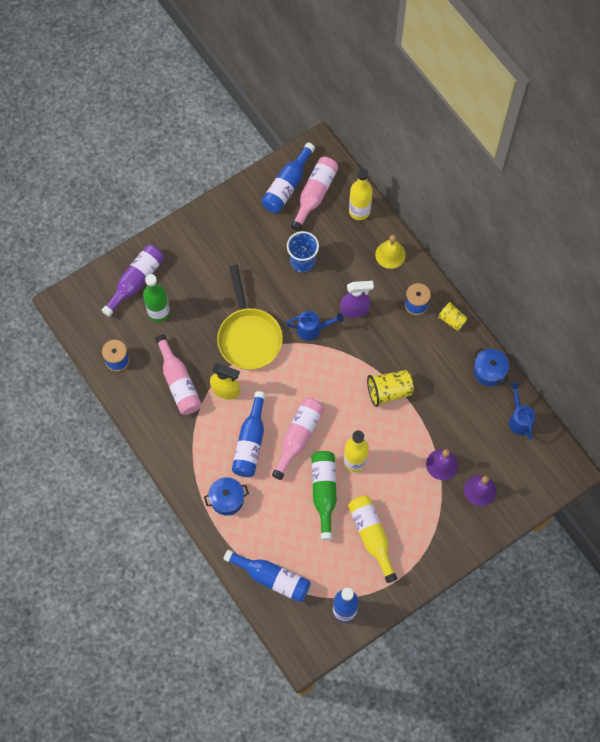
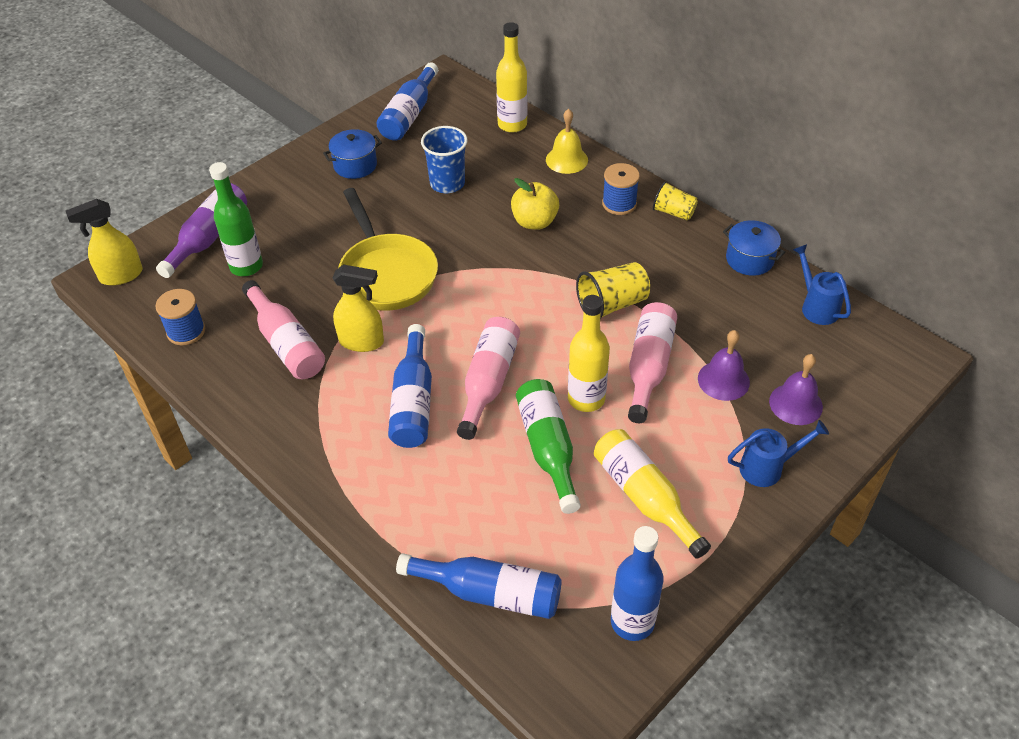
camera: 10 degrees left, 20 degrees down
blue pot [204,477,249,515] -> blue pot moved to [323,129,382,179]
blue watering can [286,311,344,341] -> blue watering can moved to [728,420,829,487]
pink bottle [291,157,339,231] -> pink bottle moved to [628,302,677,423]
purple spray bottle [341,281,374,318] -> yellow apple [511,178,559,230]
none -> yellow spray bottle [66,199,143,286]

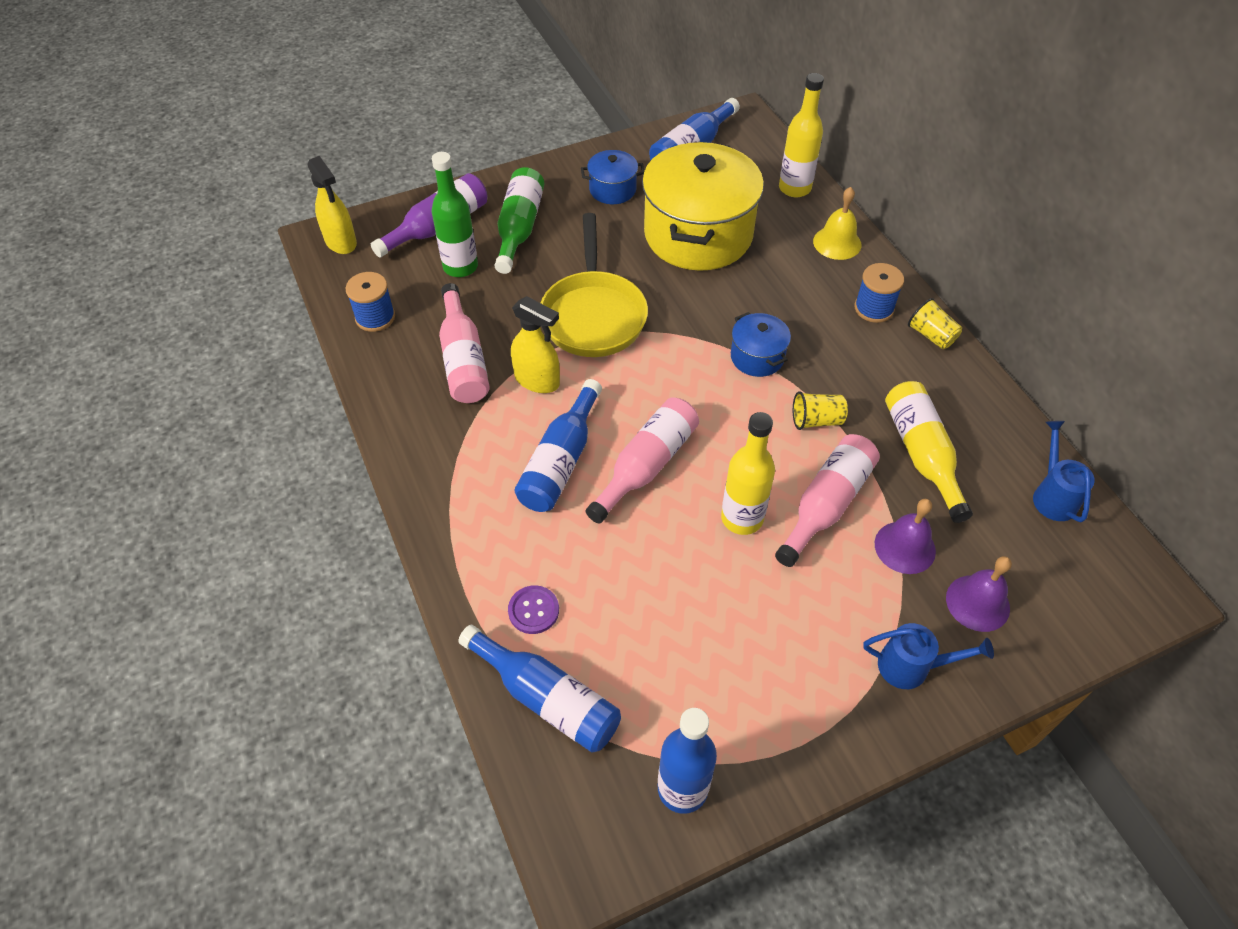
camera: 20 degrees right, 5 degrees up
yellow spray bottle [66,199,143,286] -> yellow spray bottle turned 120 degrees counterclockwise [307,156,357,254]
blue cup [421,126,468,193] -> yellow pot [642,142,764,271]
yellow apple [511,178,559,230] -> none
green bottle [516,379,581,514] -> green bottle moved to [495,167,544,274]
yellow cup [576,262,650,319] -> yellow cup [793,391,848,430], size x0.66
yellow bottle [594,429,711,559] -> yellow bottle moved to [885,381,973,523]
blue pot [723,220,785,276] -> blue pot moved to [731,312,791,377]
none -> purple button [508,585,559,634]

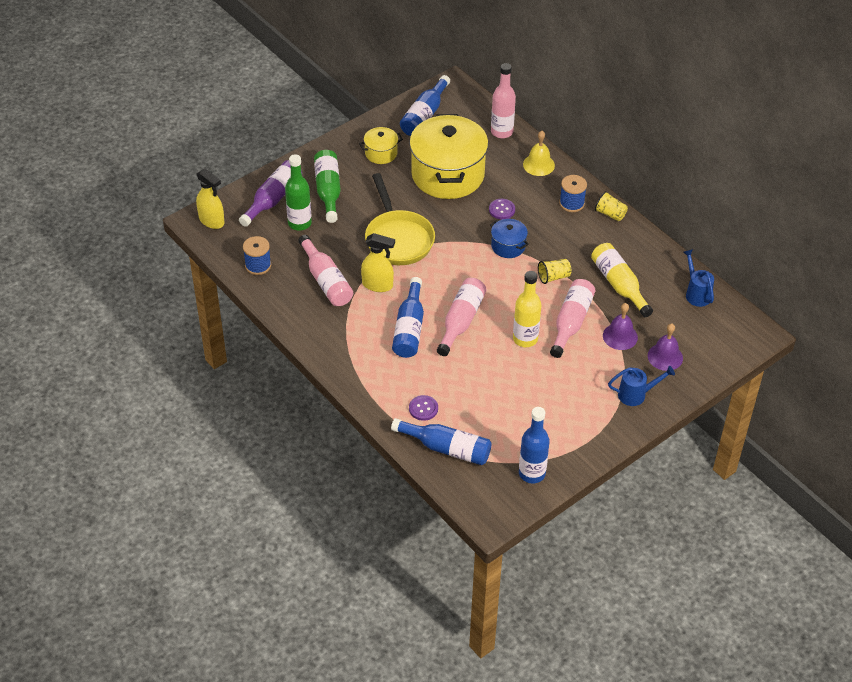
camera: 15 degrees left, 5 degrees down
blue pot [581,150,644,204] -> yellow pot [359,127,403,164]
yellow bottle [779,73,824,197] -> pink bottle [491,63,516,138]
none -> purple button [489,199,515,219]

